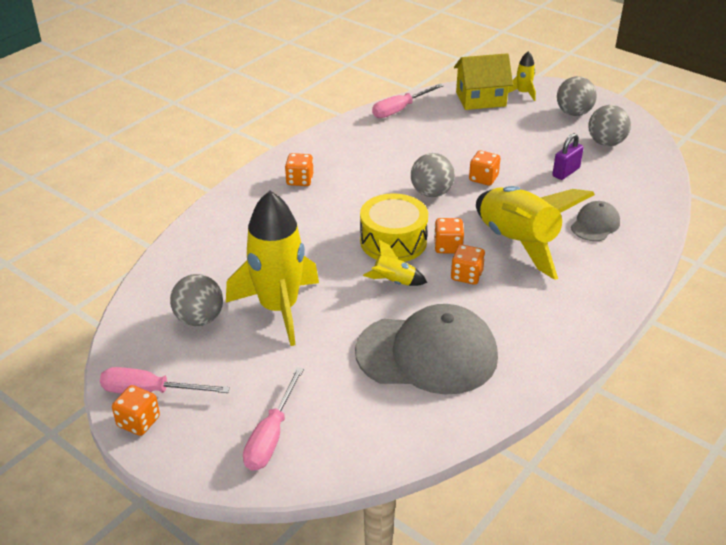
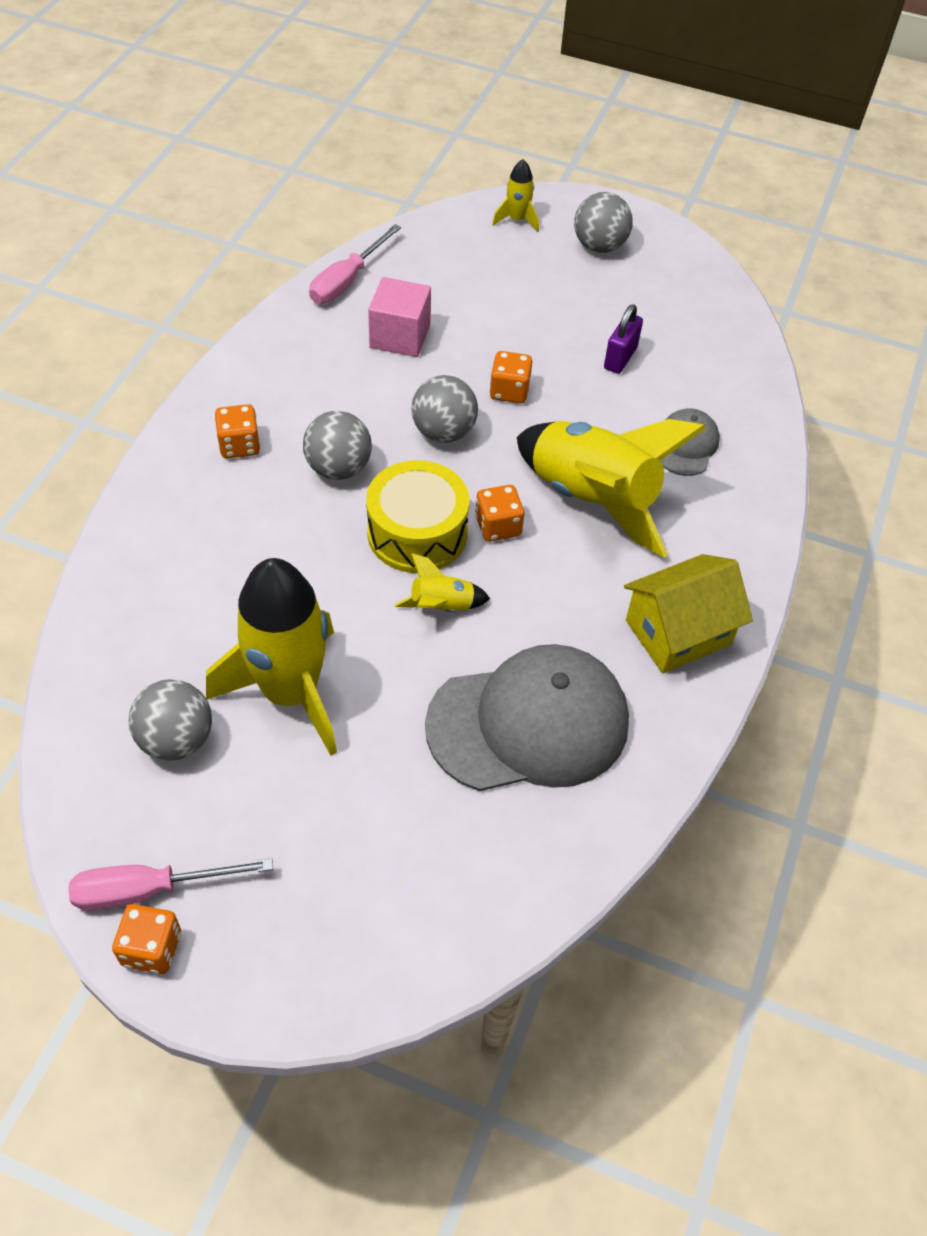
camera: 20 degrees left, 15 degrees up
pink screwdriver [243,367,304,471] -> none
orange dice [451,245,485,285] -> none
yellow house [454,53,513,110] -> yellow house moved to [624,554,753,673]
grey ball [589,105,631,146] -> grey ball moved to [303,411,372,480]
none -> pink cube [368,277,431,357]

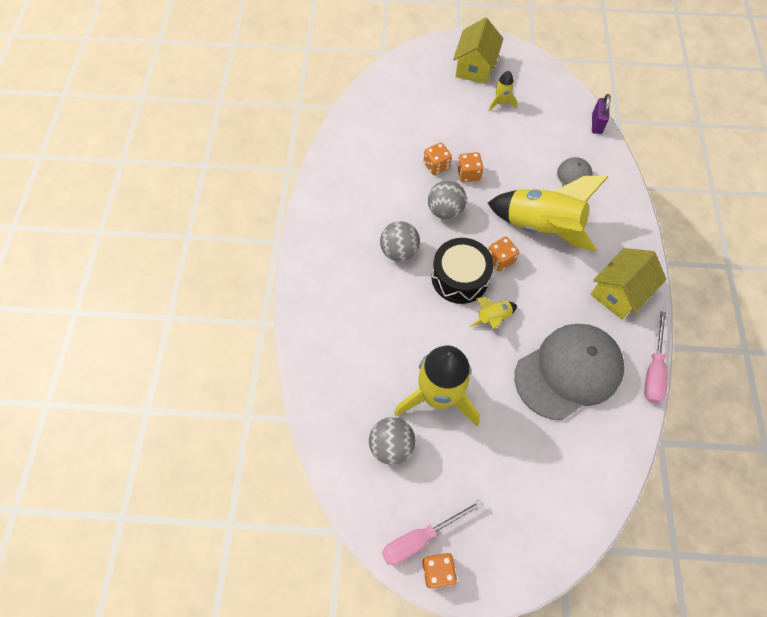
camera: 15 degrees left, 10 degrees up
orange dice [215,404,260,458] -> orange dice moved to [424,143,452,175]
pink screwdriver [309,224,401,304] -> pink screwdriver moved to [644,311,668,404]
yellow drum [366,460,469,573] -> black drum [432,238,494,304]
pink cube [368,277,431,357] -> none
yellow rocket [492,159,539,232] -> yellow rocket moved to [488,71,517,111]
grey ball [574,192,633,253] -> yellow house [453,17,503,84]
purple padlock [604,304,643,374] -> purple padlock moved to [592,94,611,134]

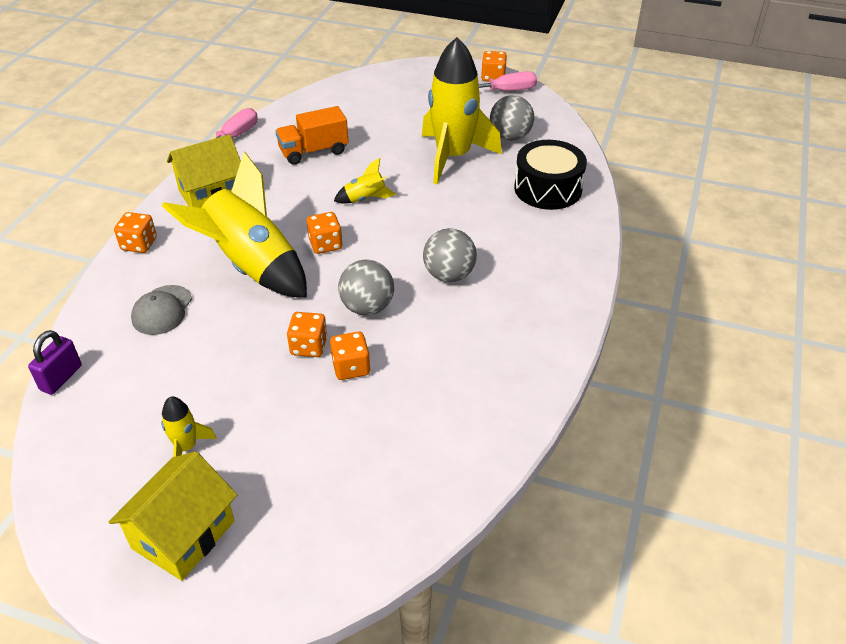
camera: 165 degrees left, 20 degrees down
black drum [432,238,494,304] -> black drum moved to [514,140,587,210]
grey cap [515,324,624,420] -> orange truck [275,106,349,165]
none -> orange dice [114,212,157,253]

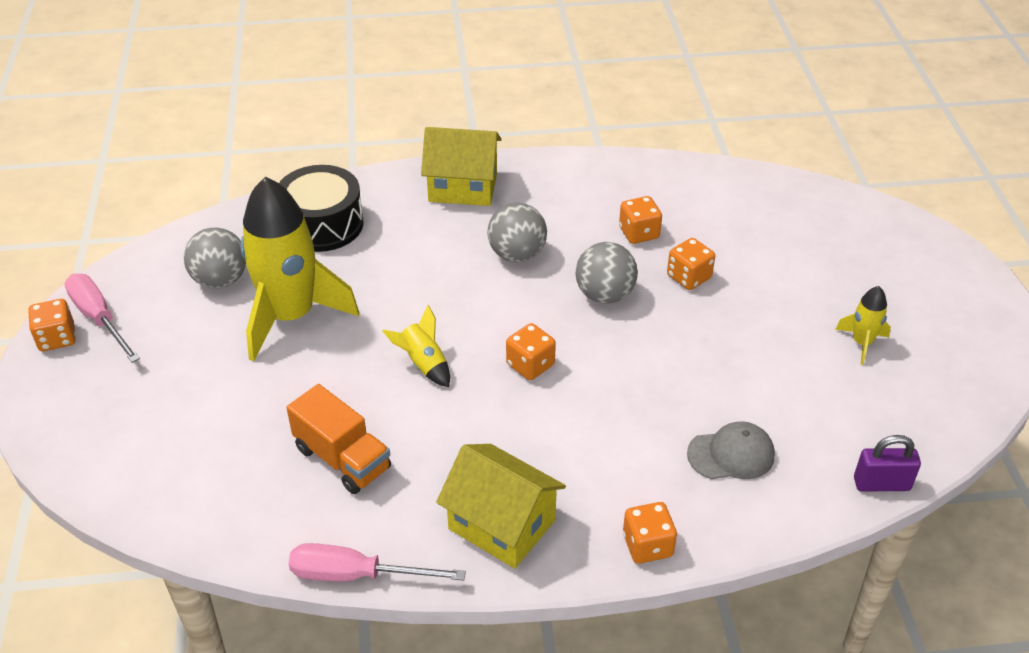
camera: 115 degrees left, 0 degrees up
yellow house [109,451,237,581] -> yellow house moved to [421,127,501,206]
yellow rocket [162,152,307,298] -> none
orange dice [287,312,327,357] -> orange dice moved to [619,196,662,244]

